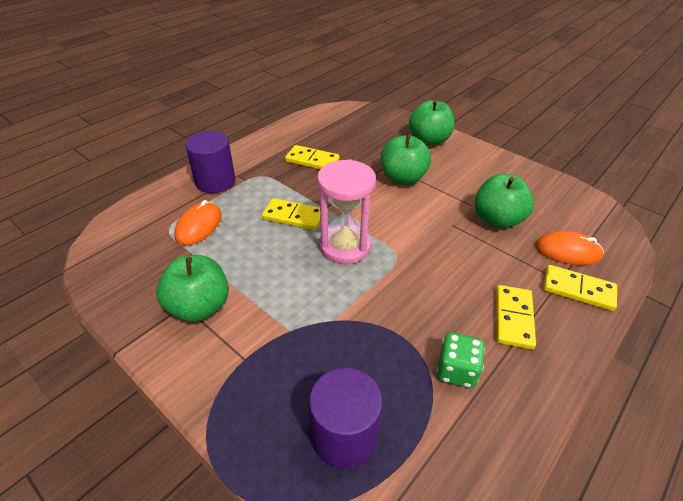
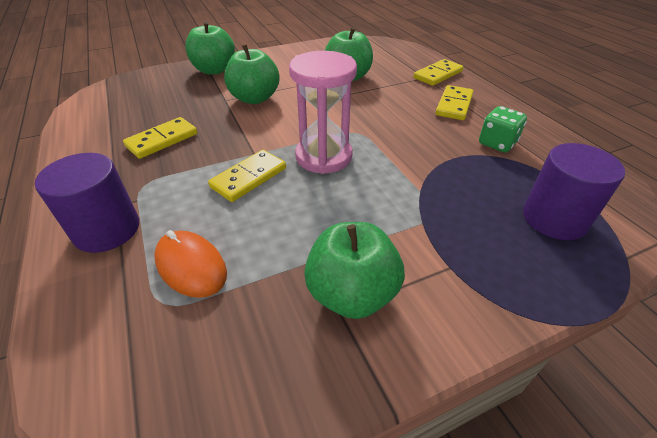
camera: 65 degrees left, 0 degrees up
yellow domino [496,285,536,350] -> yellow domino turned 75 degrees clockwise [435,85,474,120]
orange mouse [535,231,604,265] -> none

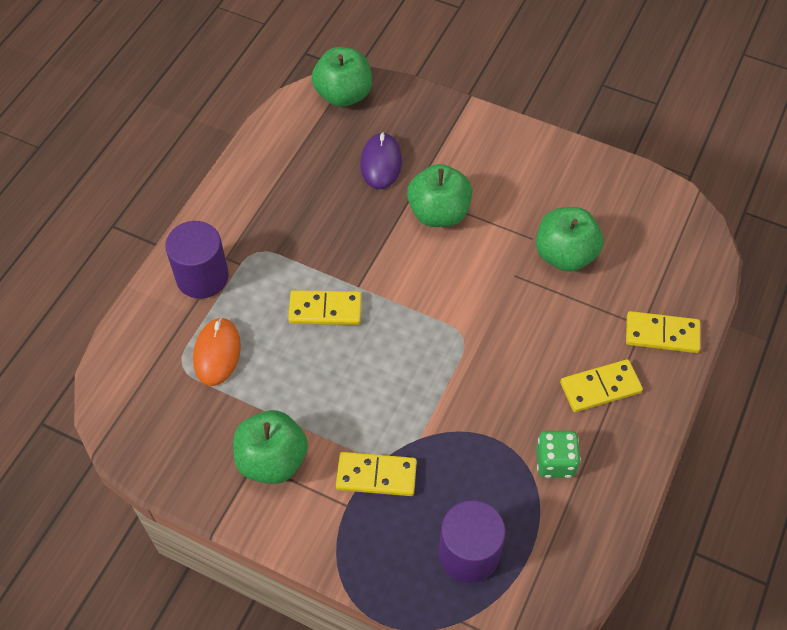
camera: 50 degrees right, 15 degrees up
yellow domino [123,117,198,159] -> yellow domino moved to [336,452,417,496]
green apple [185,21,235,75] -> green apple moved to [312,47,372,107]
pink hourglass [289,51,357,174] -> none
none -> purple mouse [361,132,402,189]

